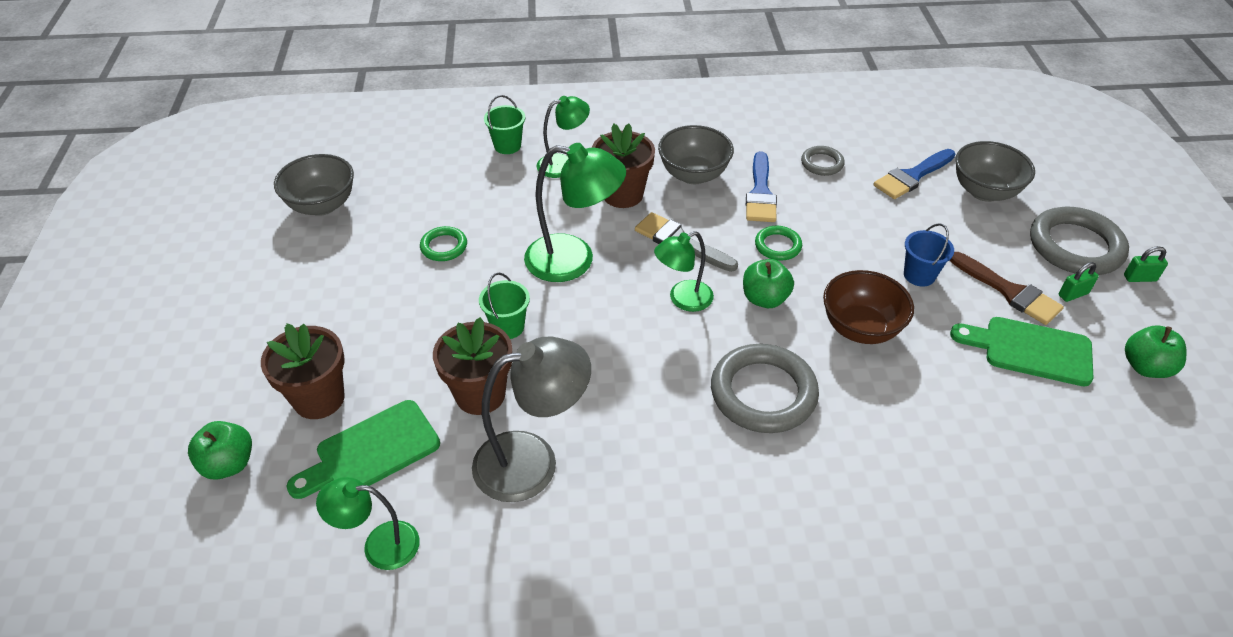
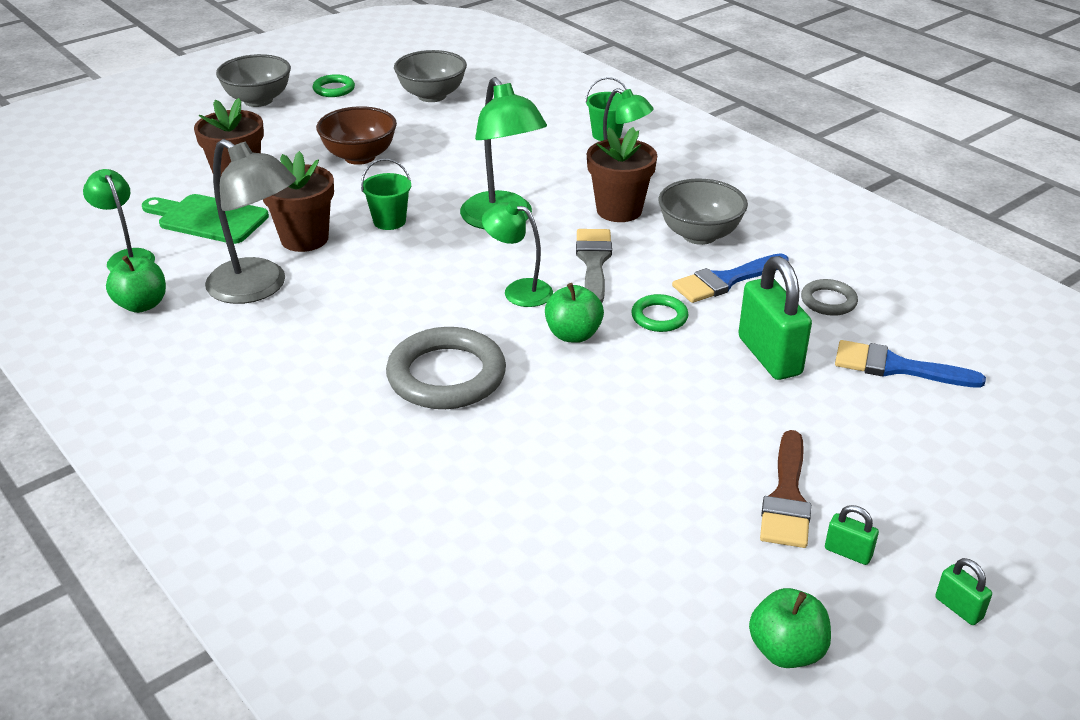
camera: 55 degrees right, 10 degrees down
green apple [188,421,252,479] -> green apple moved to [106,256,166,313]
green ring [420,226,467,261] -> green ring moved to [313,74,355,97]
brown bowl [823,270,914,344] -> brown bowl moved to [316,106,397,165]
blue bucket [904,223,954,287] -> none
green cutting board [950,317,1094,386] -> none
grey bowl [956,141,1035,202] -> grey bowl moved to [216,54,291,107]
grey ring [1030,207,1129,275] -> none
none -> green padlock [738,256,812,380]

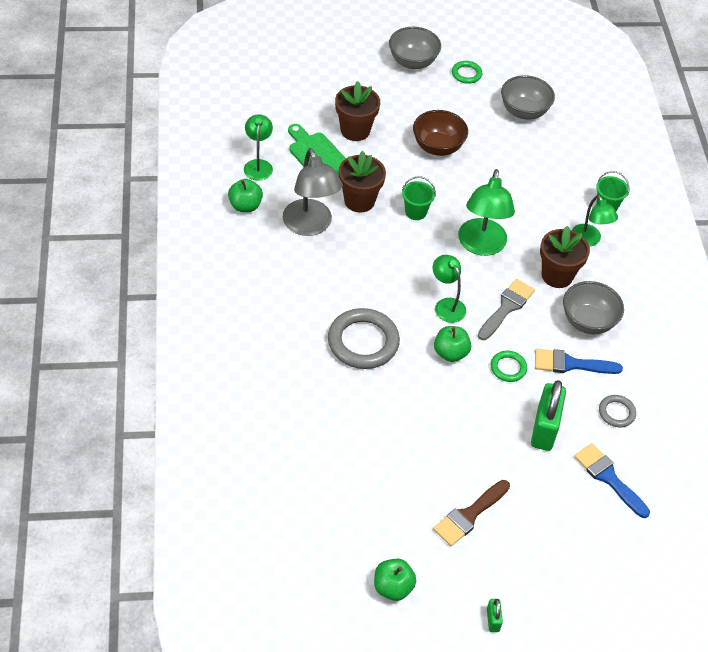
camera: 30 degrees right, 15 degrees up
green padlock [825,505,879,565] -> none

